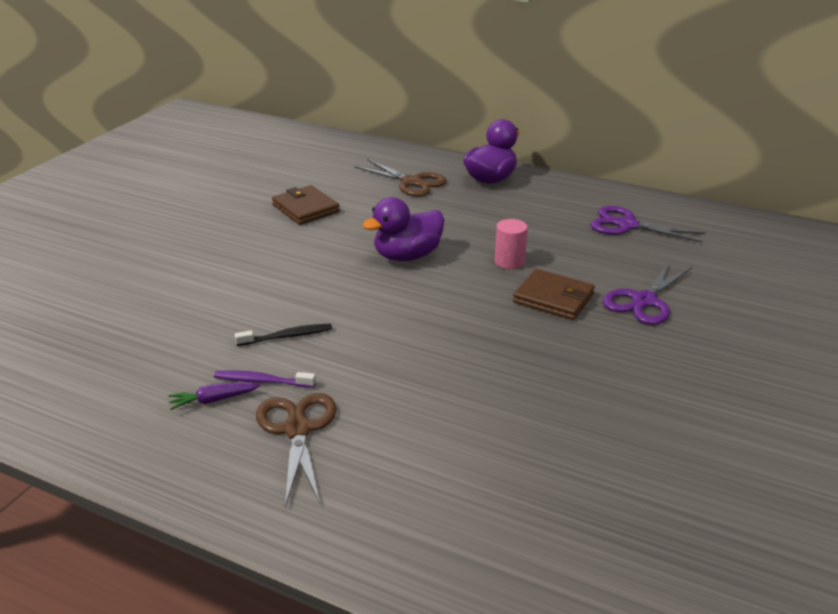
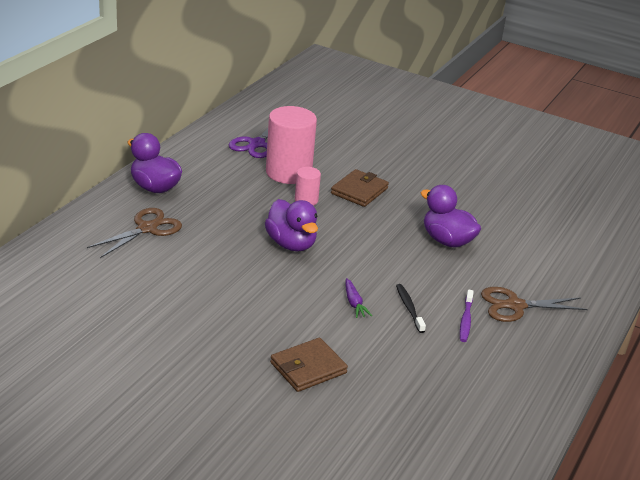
camera: 90 degrees left, 0 degrees up
purple carrot [168,383,260,410] -> purple carrot moved to [345,278,372,318]
brown wallet [272,185,340,225] -> brown wallet moved to [270,338,348,392]
purple scissors [603,261,693,325] -> none
none -> pink cylinder [266,106,317,184]
none -> purple duck [421,185,481,248]

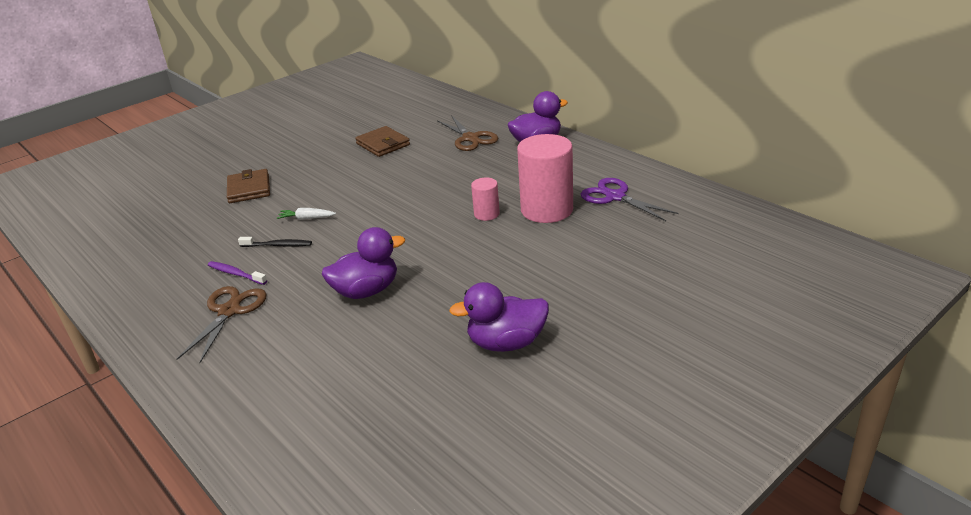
camera: 115 degrees right, 0 degrees up
purple duck [265,199,318,251] -> purple duck moved to [449,282,549,352]
brown wallet [331,169,389,207] -> brown wallet moved to [355,126,410,157]
purple carrot [345,278,372,318] -> white carrot [277,208,336,220]

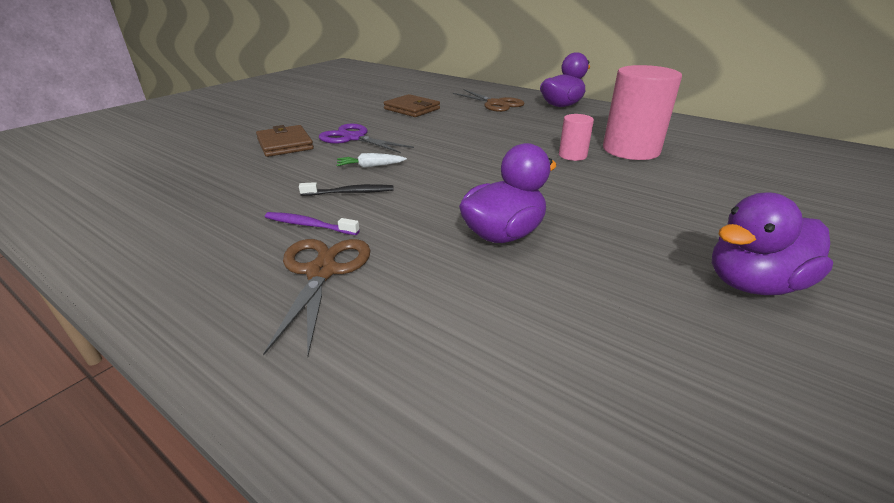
camera: 15 degrees left, 0 degrees up
purple scissors [581,178,679,221] -> purple scissors moved to [319,124,414,153]

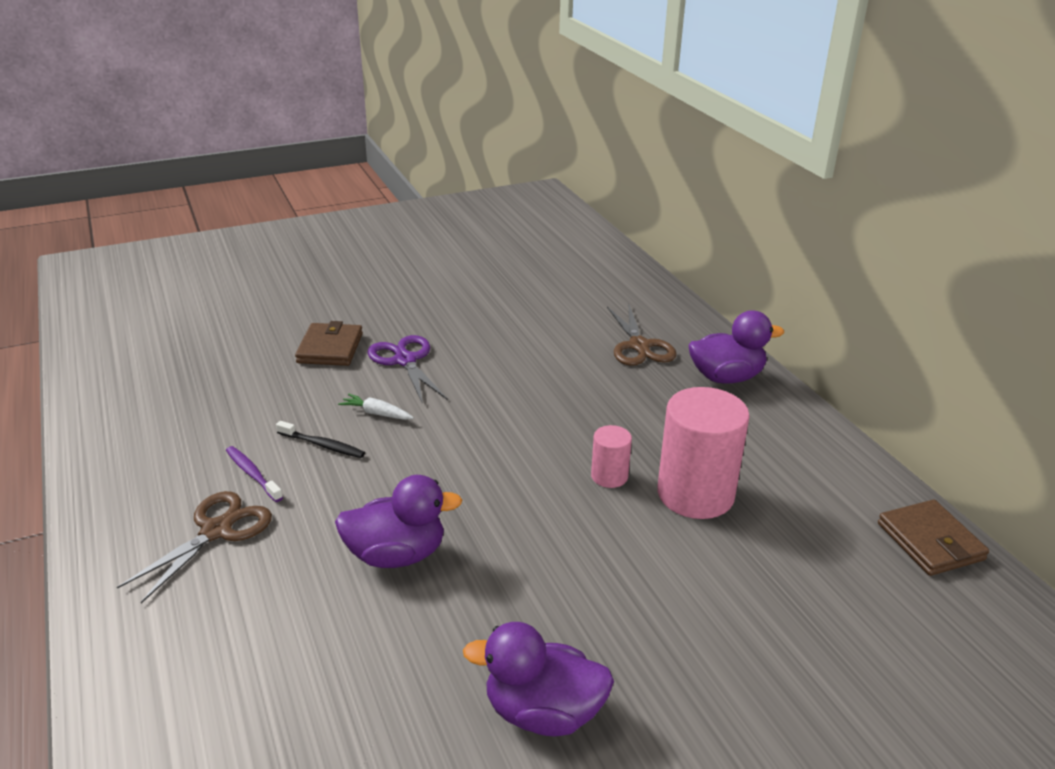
camera: 30 degrees right, 0 degrees up
brown wallet [384,94,440,117] -> brown wallet moved to [878,500,989,576]

